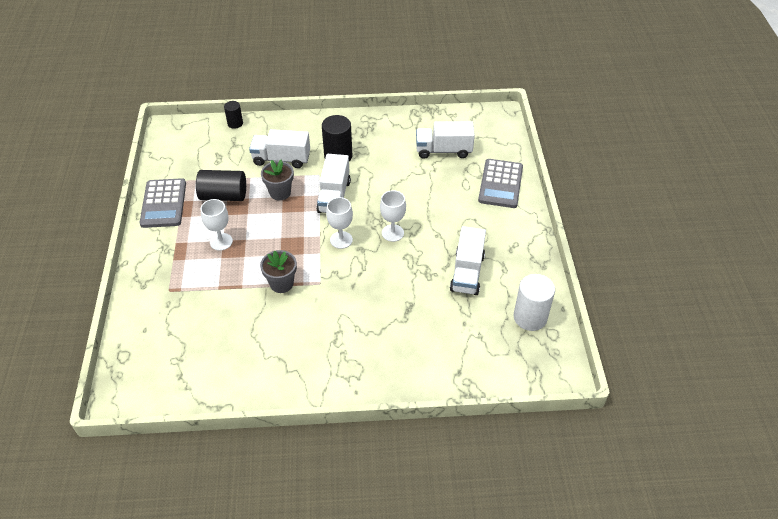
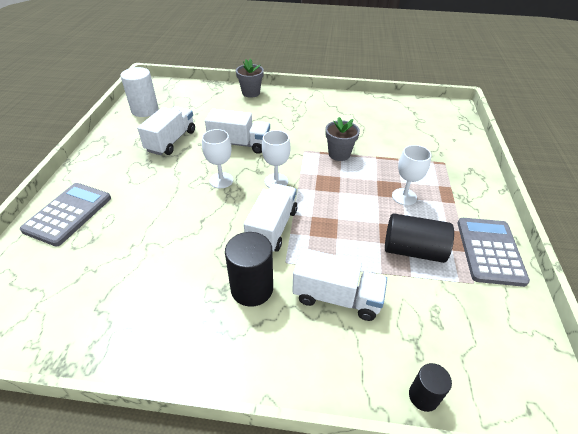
camera: 170 degrees left, 5 degrees down
grey flower pot [261,160,294,200] -> grey flower pot moved to [236,59,264,98]
white truck [416,121,475,159] -> white truck moved to [205,109,270,154]

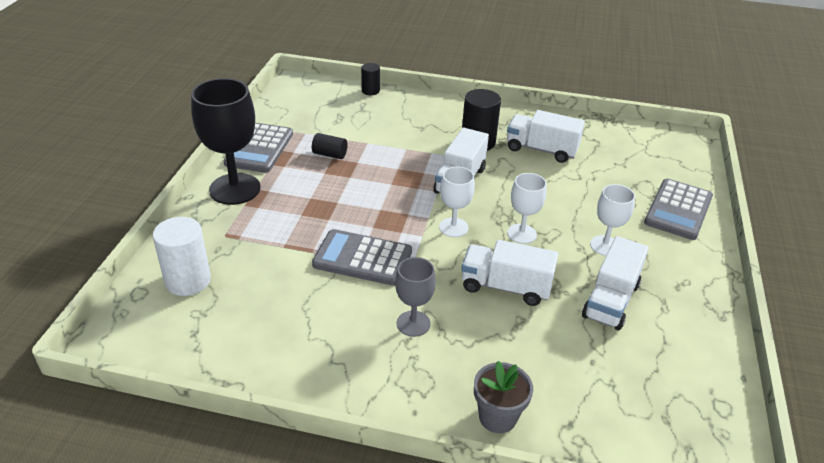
camera: 175 degrees left, 5 degrees down
white cylinder [121,67,159,117] -> white cylinder moved to [153,217,211,296]
white truck [292,248,387,321] -> white truck moved to [507,110,585,163]
grey flower pot [325,117,360,161] -> grey calculator [312,229,412,286]
black cylinder [385,213,454,263] -> black cylinder [312,133,347,159], size x0.57
white goblet [392,145,431,205] -> white goblet moved to [590,184,635,256]
none -> black goblet [191,78,261,205]
none -> grey goblet [395,257,436,337]

